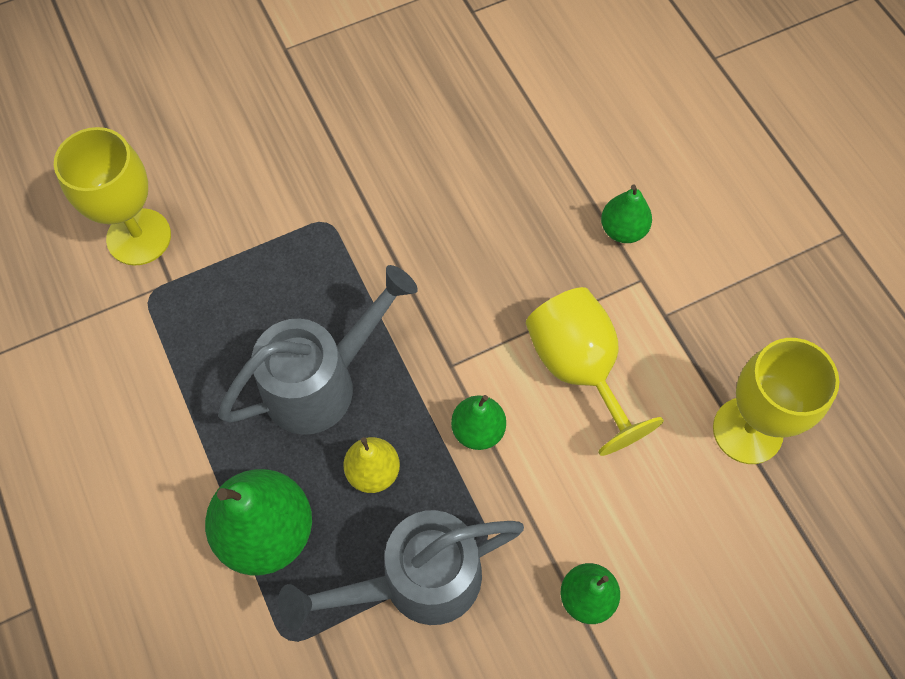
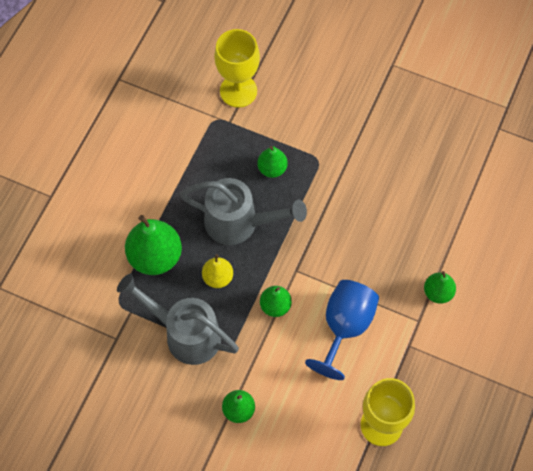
camera: 50 degrees right, 0 degrees up
yellow goblet [526,287,664,456] -> blue goblet [305,280,379,380]
none -> green pear [257,146,288,178]

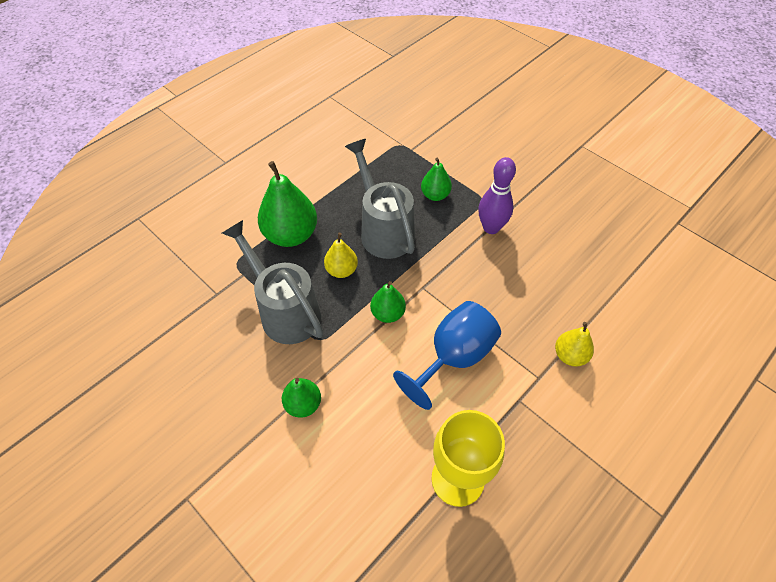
camera: 20 degrees right, 10 degrees down
grey watering can [180,178,307,245] -> grey watering can turned 150 degrees counterclockwise [345,139,415,259]
yellow goblet [214,29,260,108] -> none
green pear [424,271,456,304] -> yellow pear [555,322,594,367]
none -> purple bowling pin [478,157,516,234]

